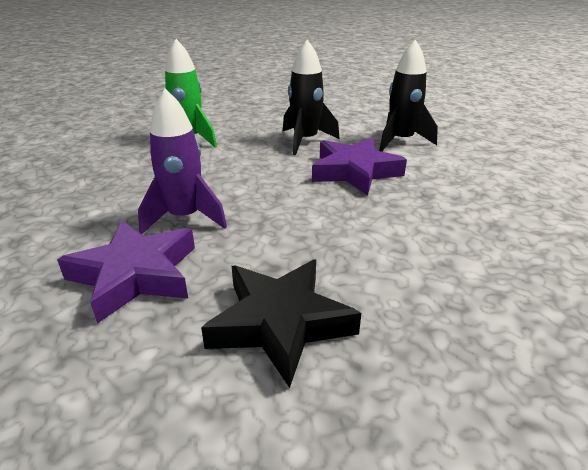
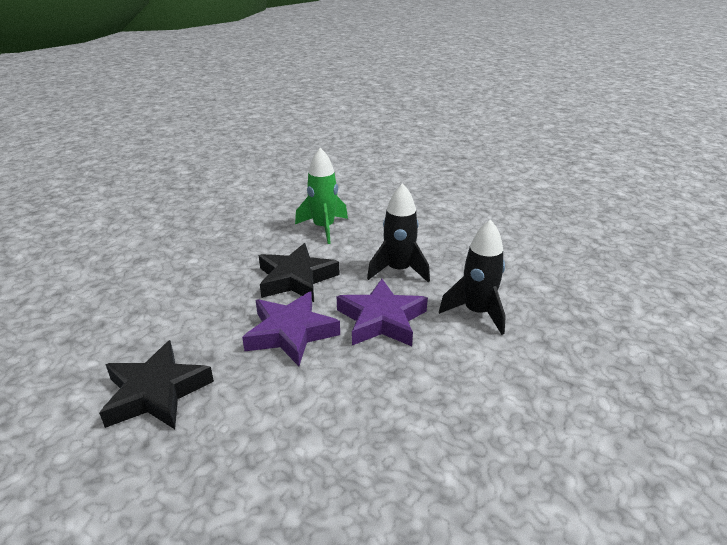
camera: 45 degrees right, 0 degrees up
purple star [57,220,195,323] -> purple star moved to [242,291,340,366]
purple rocket [138,89,227,234] -> none
none -> black star [259,243,340,302]

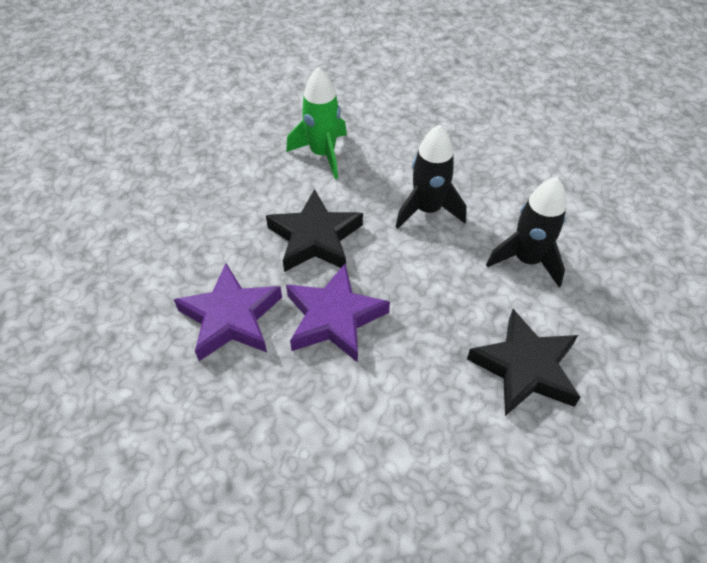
camera: 10 degrees left, 20 degrees up
black star [99,340,214,429] -> black star moved to [467,309,580,416]
purple star [337,279,428,346] -> purple star moved to [174,263,282,361]

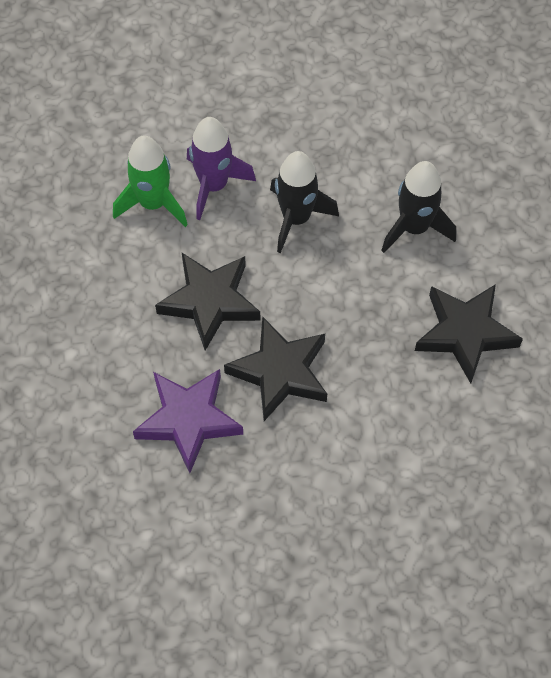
camera: 30 degrees left, 10 degrees up
purple star [286,264,390,363] -> black star [224,316,327,421]
none -> purple rocket [187,117,256,220]

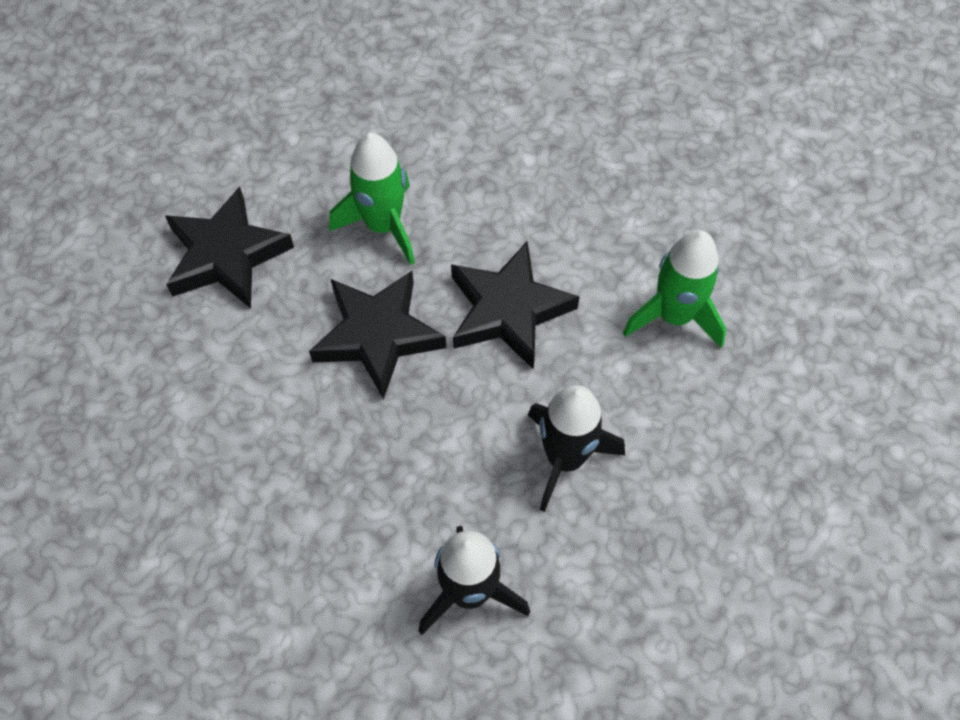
camera: 120 degrees right, 0 degrees up
purple star [133,369,243,473] -> green rocket [329,133,415,265]
purple rocket [187,117,256,220] -> none
black star [415,284,523,383] -> black star moved to [165,186,294,309]

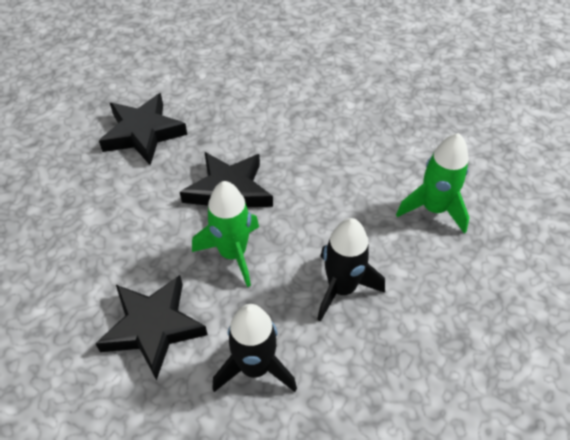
camera: 10 degrees right, 10 degrees down
green rocket [329,133,415,265] -> green rocket moved to [192,181,259,287]
black star [451,242,580,369] -> black star moved to [95,275,208,380]

